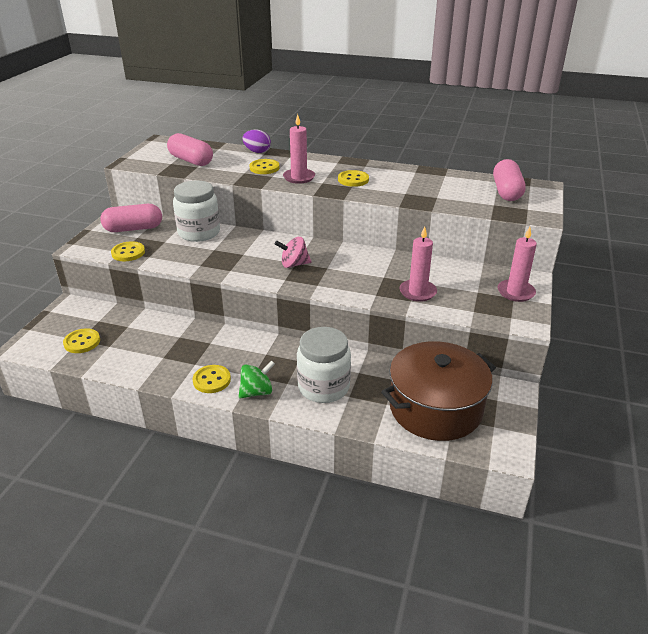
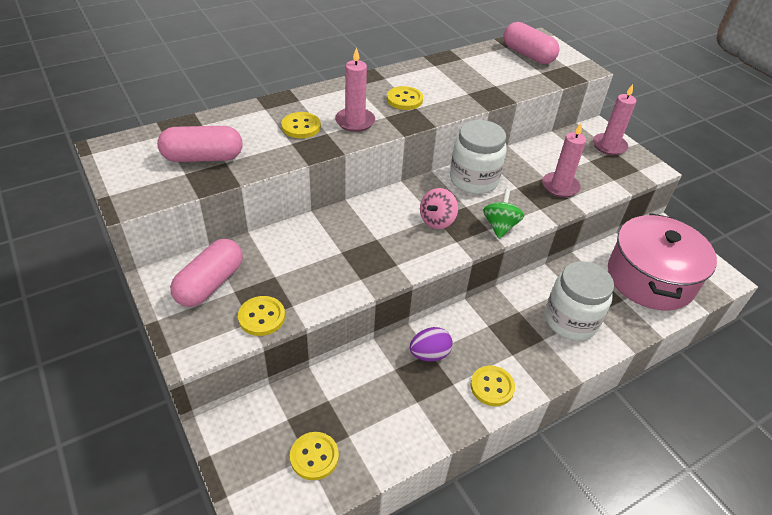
camera: 50 degrees left, 10 degrees up
white jar [173,180,220,242] -> white jar moved to [450,120,507,194]
green spinning top [239,360,275,399] -> green spinning top moved to [483,189,524,239]
purple egg [243,129,271,153] -> purple egg moved to [410,327,453,361]
brown pot [381,341,496,441] -> pink pot [608,213,717,310]

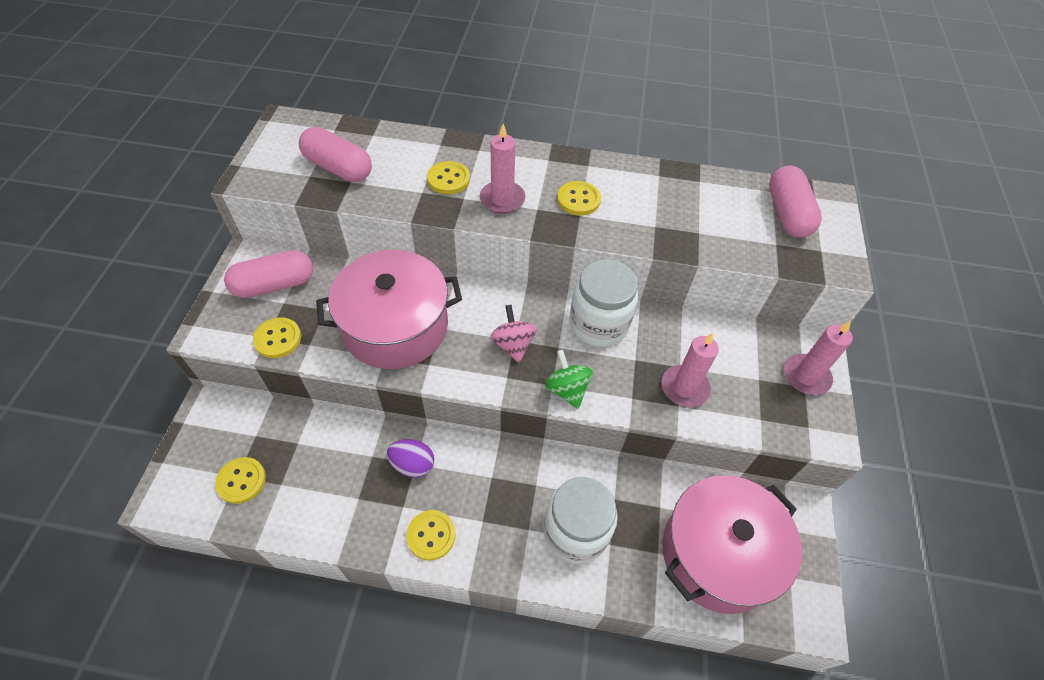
camera: 40 degrees right, 10 degrees up
pink spinning top [420,188,458,229] -> pink spinning top turned 90 degrees clockwise [490,305,537,363]
green spinning top [483,189,524,239] -> green spinning top turned 75 degrees counterclockwise [545,350,593,409]
none -> pink pot [316,250,462,369]

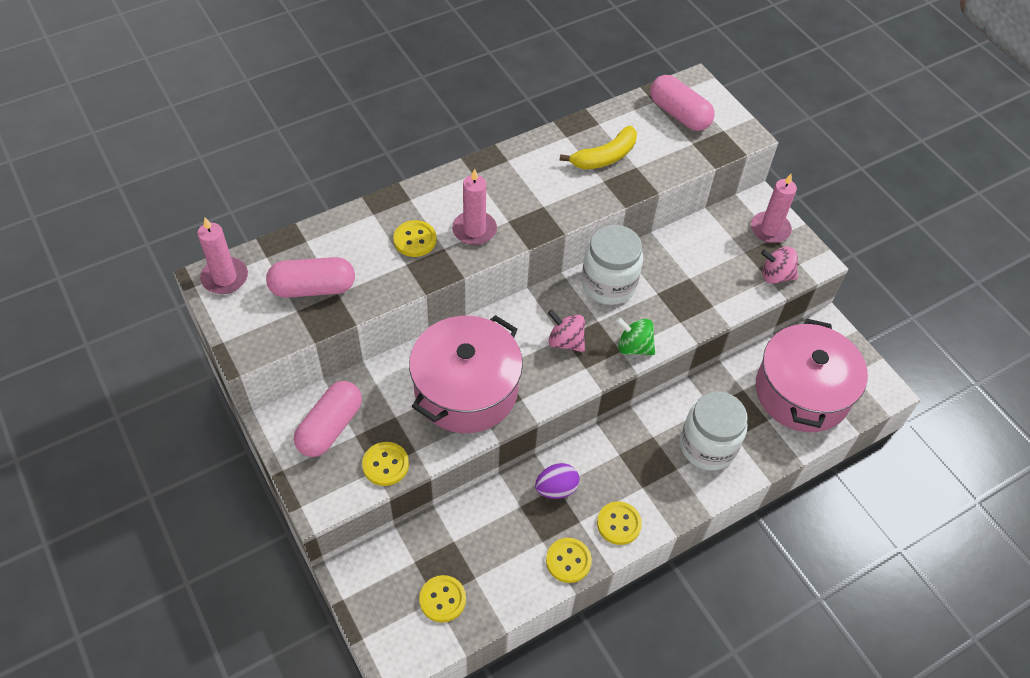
camera: 40 degrees left, 0 degrees up
yellow button [557,181,601,216] -> yellow button moved to [546,538,592,583]
pink candle [662,333,719,407] -> pink candle moved to [197,218,248,294]
none -> yellow banana [560,126,637,170]
none -> pink spinning top [761,247,798,284]

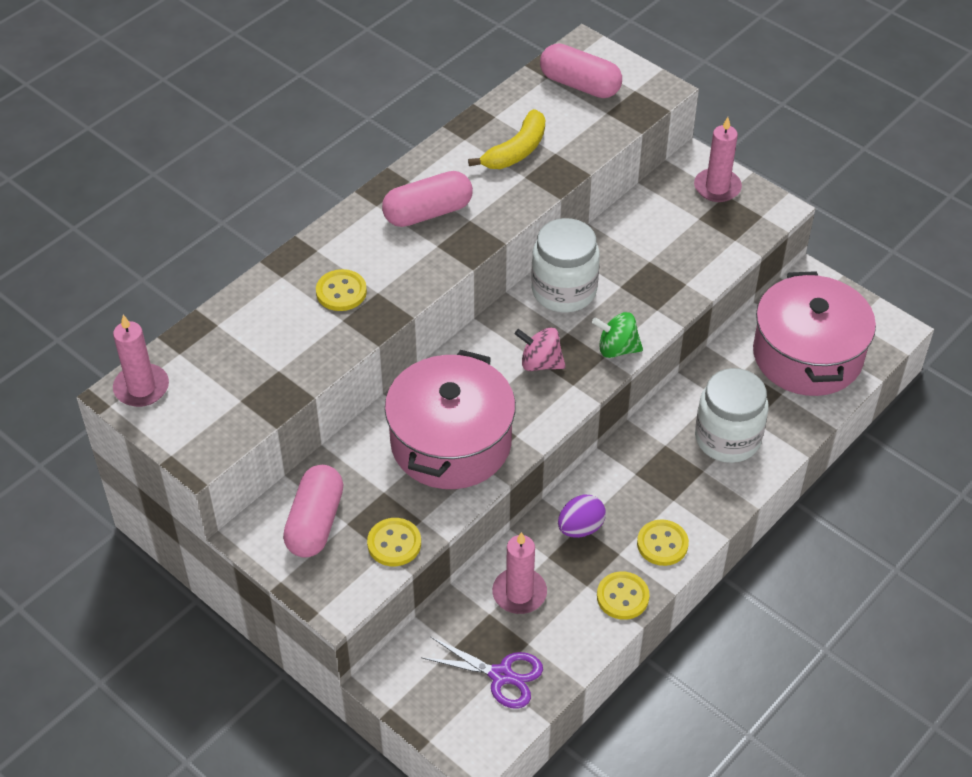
camera: 15 degrees left, 5 degrees down
pink capsule [266,257,355,298] -> pink capsule moved to [382,171,473,227]
yellow button [419,575,466,623] -> purple scissors [421,637,543,709]
pink candle [452,168,497,245] -> pink candle moved to [492,532,547,614]
pink spinning top [761,247,798,284] -> none

